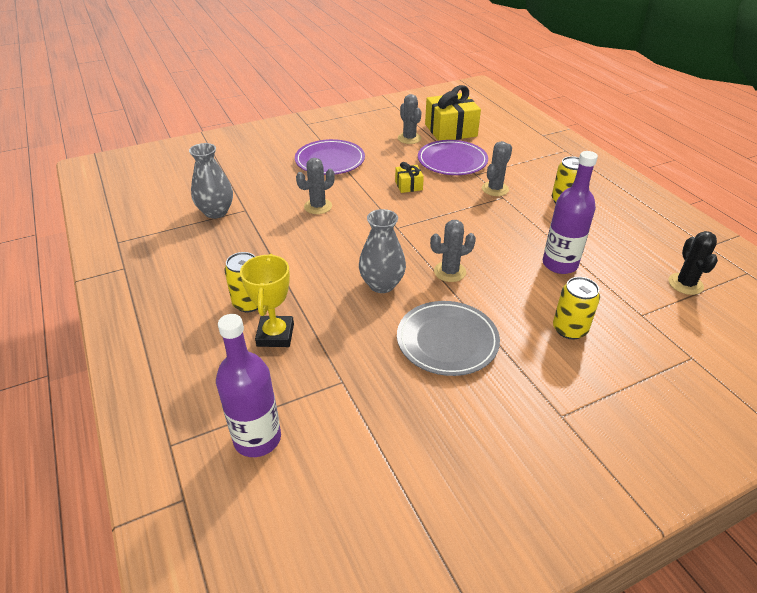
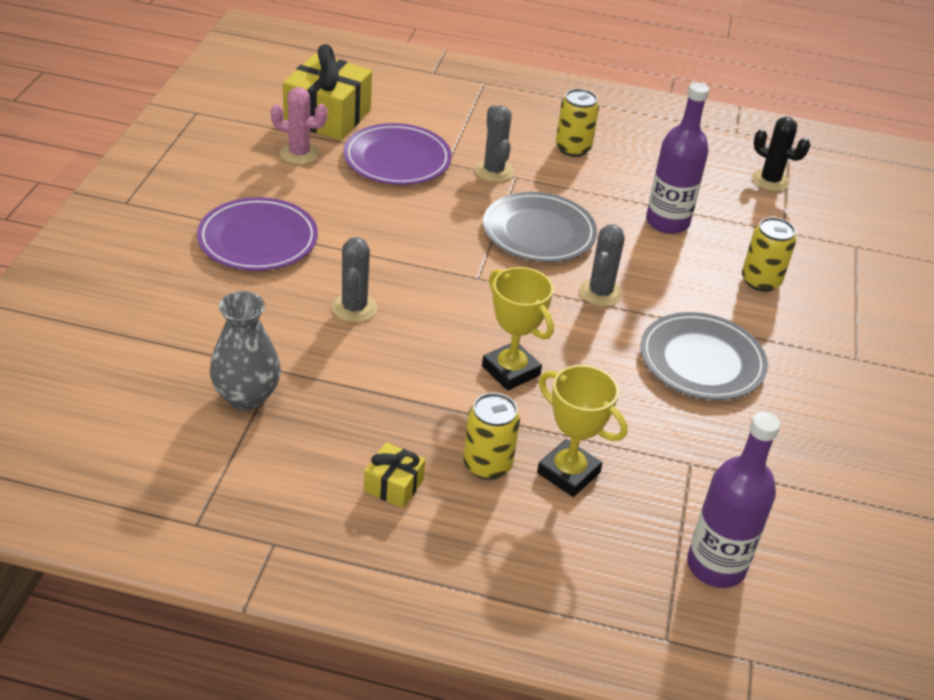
camera: 55 degrees left, 0 degrees up
grey vase [359,209,406,293] -> none
yellow gift [395,162,424,193] -> yellow gift moved to [364,442,426,508]
grey cactus [398,94,422,144] -> pink cactus [271,87,327,164]
none -> yellow trophy [482,267,554,391]
none -> grey plate [483,192,597,262]

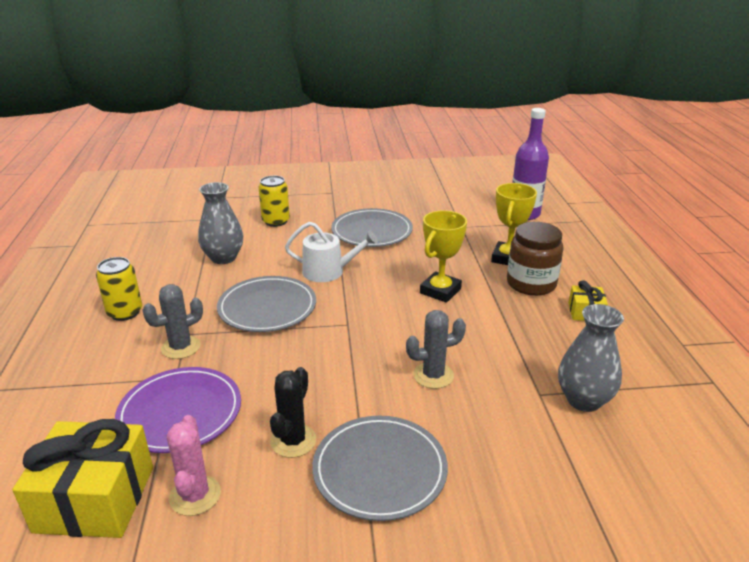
camera: 105 degrees left, 10 degrees down
purple plate [197,197,318,271] -> grey plate [312,416,448,521]
yellow can [463,393,520,480] -> brown jar [507,222,564,296]
grey cactus [579,224,625,307] -> white watering can [285,222,378,282]
purple bottle [646,82,709,234] -> grey vase [198,182,243,264]
black cactus [752,117,810,191] -> black cactus moved to [270,367,316,458]

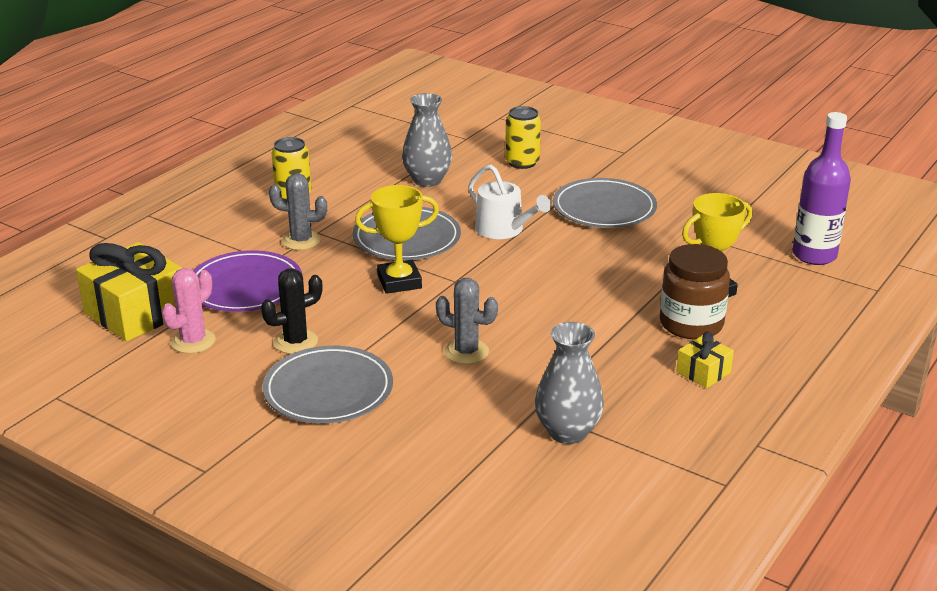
camera: 40 degrees right, 0 degrees up
yellow trophy [420,210,467,303] -> yellow trophy moved to [355,185,439,294]

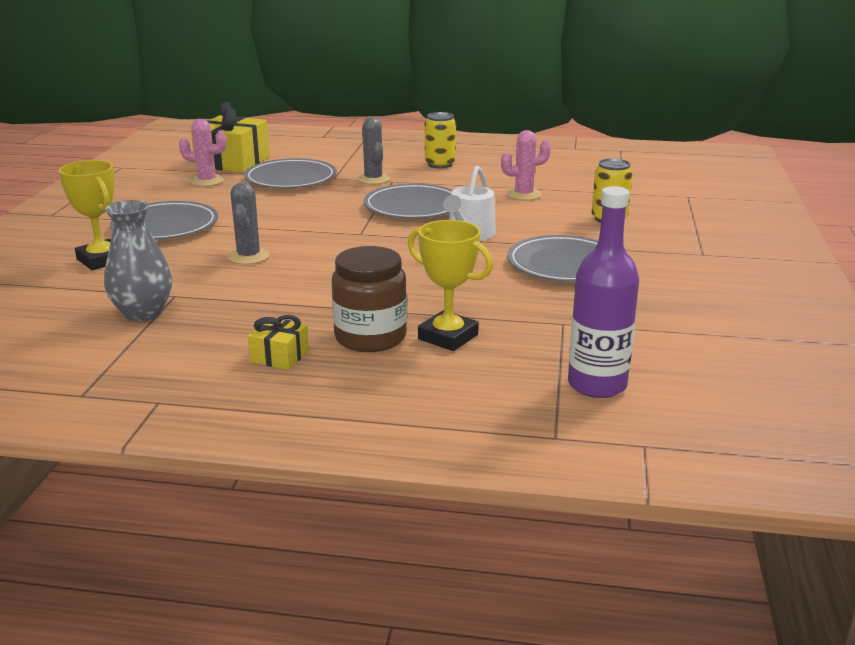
camera: 65 degrees right, 5 degrees down
purple plate [193,250,303,312] -> grey plate [244,158,337,188]
black cactus [261,268,322,354] -> none
yellow trophy [355,185,439,294] -> yellow trophy moved to [59,160,115,270]
grey vase [402,93,452,187] -> pink cactus [501,130,551,201]

